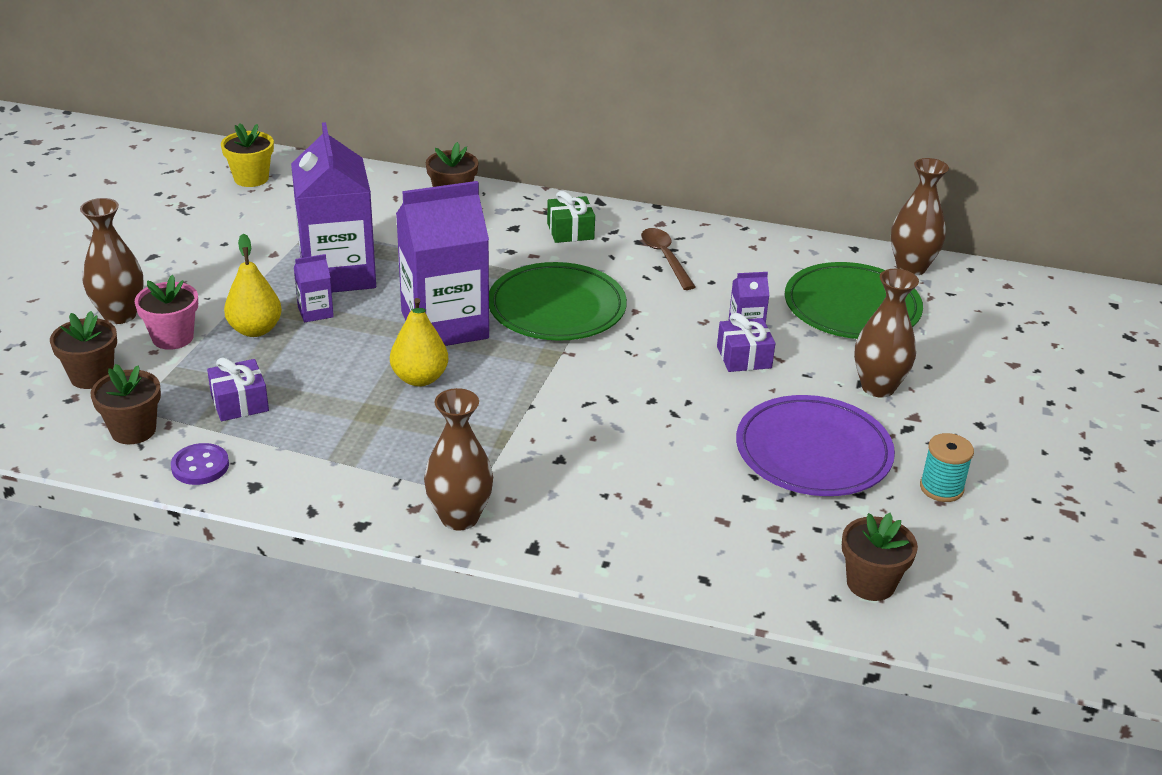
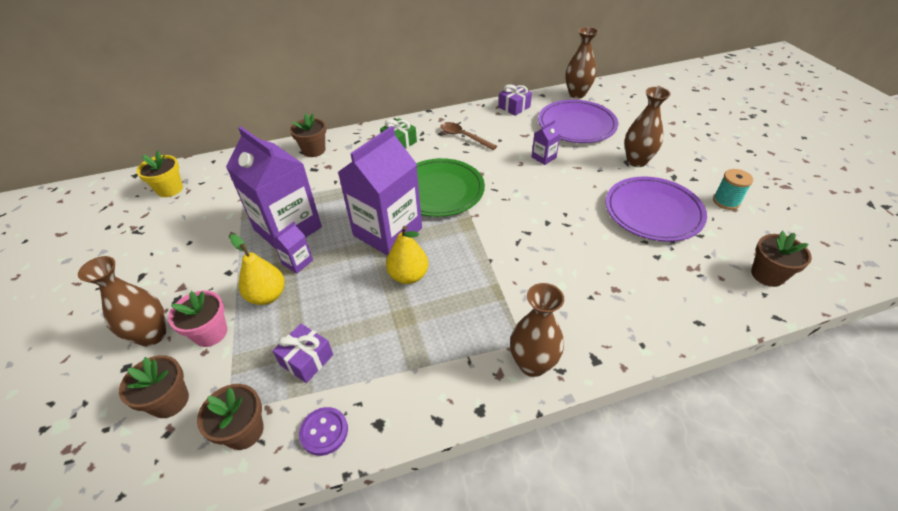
camera: 30 degrees left, 10 degrees up
purple gift [717,313,775,372] -> purple gift moved to [498,84,532,116]
green plate [785,262,923,339] -> purple plate [538,100,618,143]

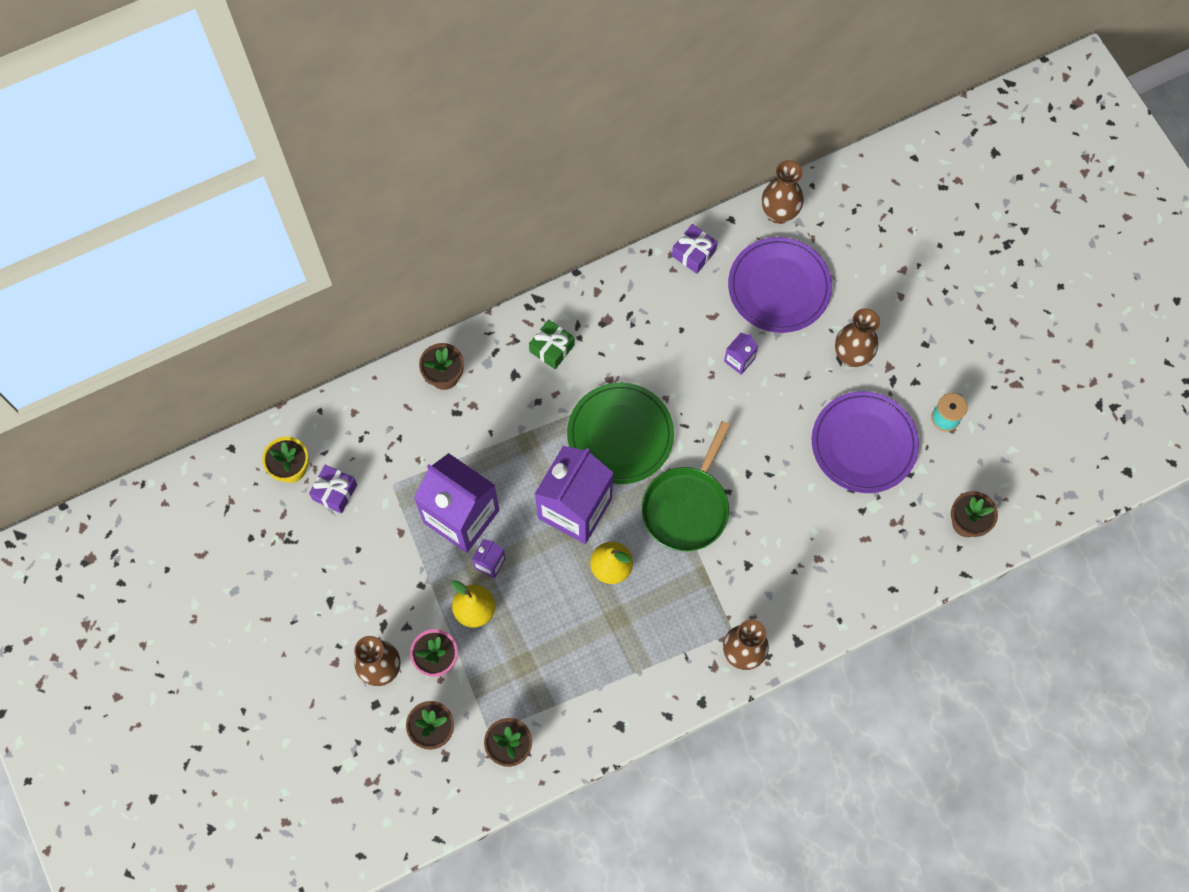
camera: 10 degrees left, 25 degrees up
purple gift [272,324,333,383] -> purple gift moved to [309,464,357,513]
purple button [299,407,348,456] -> none
brown spoon [440,122,497,150] -> none
none -> green pan [642,421,731,551]

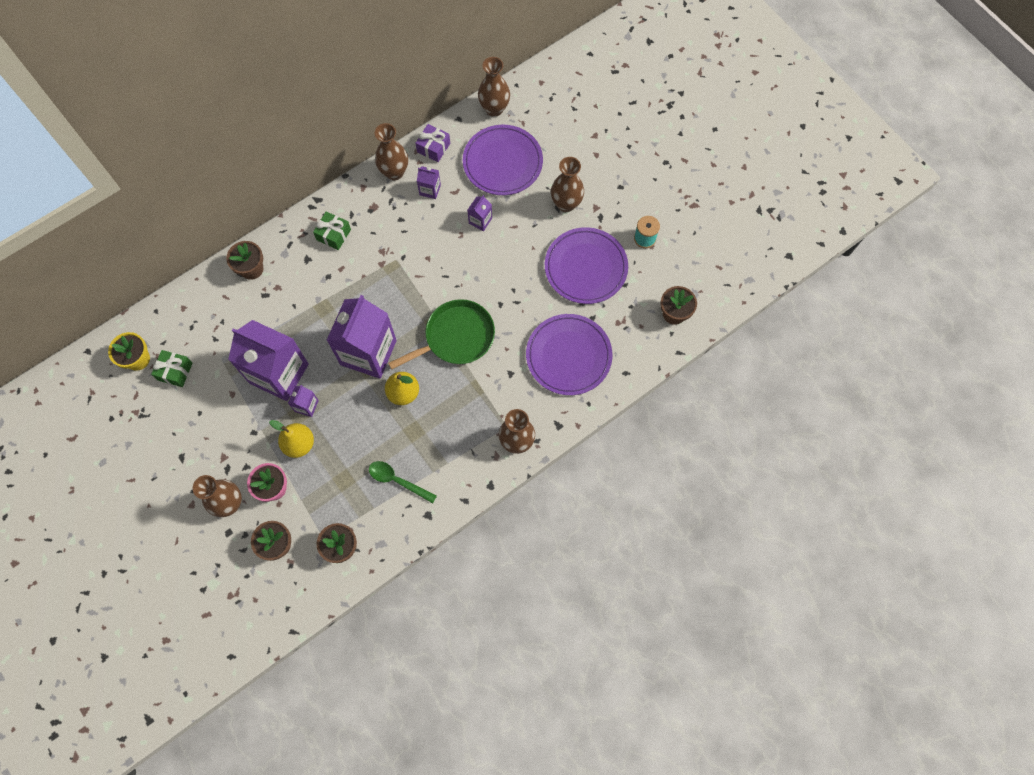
camera: 10 degrees left, 0 degrees up
purple gift [309,464,357,513] -> green gift [151,350,193,387]
green plate [567,383,674,484] -> none
green pan [642,421,731,551] -> green pan turned 135 degrees counterclockwise [388,299,495,370]
none -> green spoon [369,461,437,503]
none -> brown vase [375,123,408,180]
none -> purple carton [417,166,441,199]
none -> purple plate [526,314,612,395]

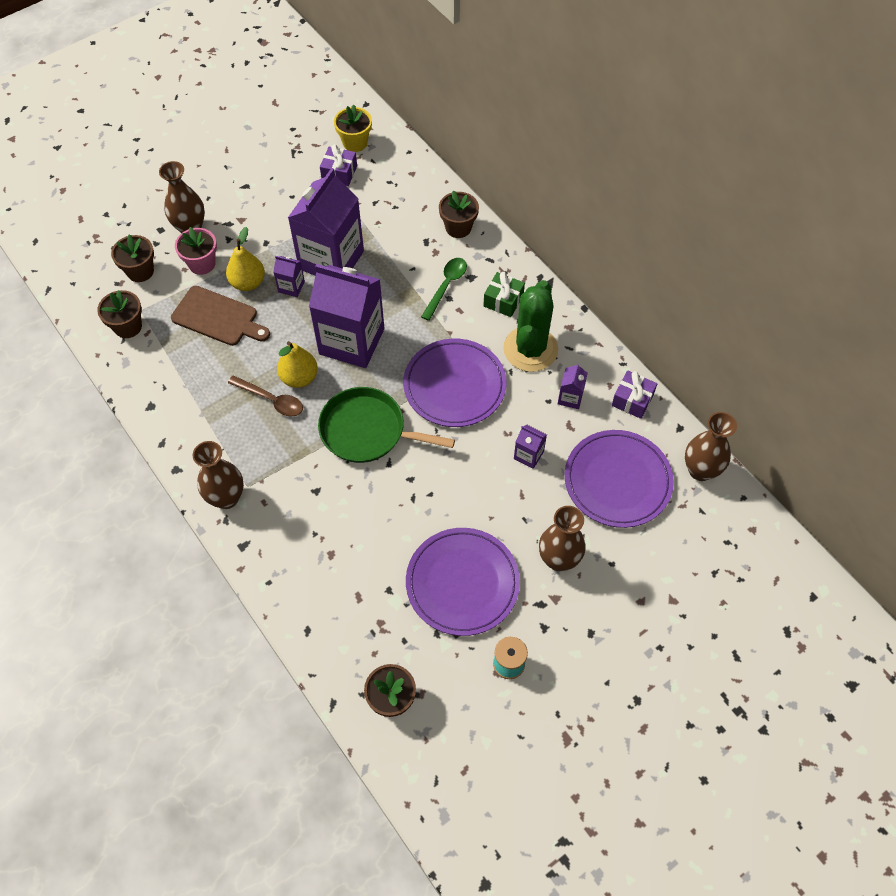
camera: 90 degrees right, 10 degrees down
green gift [151,350,193,387] -> purple gift [320,144,357,186]
green spoon [369,461,437,503] -> green spoon moved to [421,258,467,321]
brown vase [375,123,408,180] -> none
green pan [388,299,495,370] -> green pan turned 135 degrees clockwise [318,387,455,463]
purple plate [526,314,612,395] -> purple plate moved to [403,339,507,427]
none -> brown cutting board [171,286,270,346]
none -> brown spoon [228,375,303,416]
none -> green cactus [503,280,558,372]

